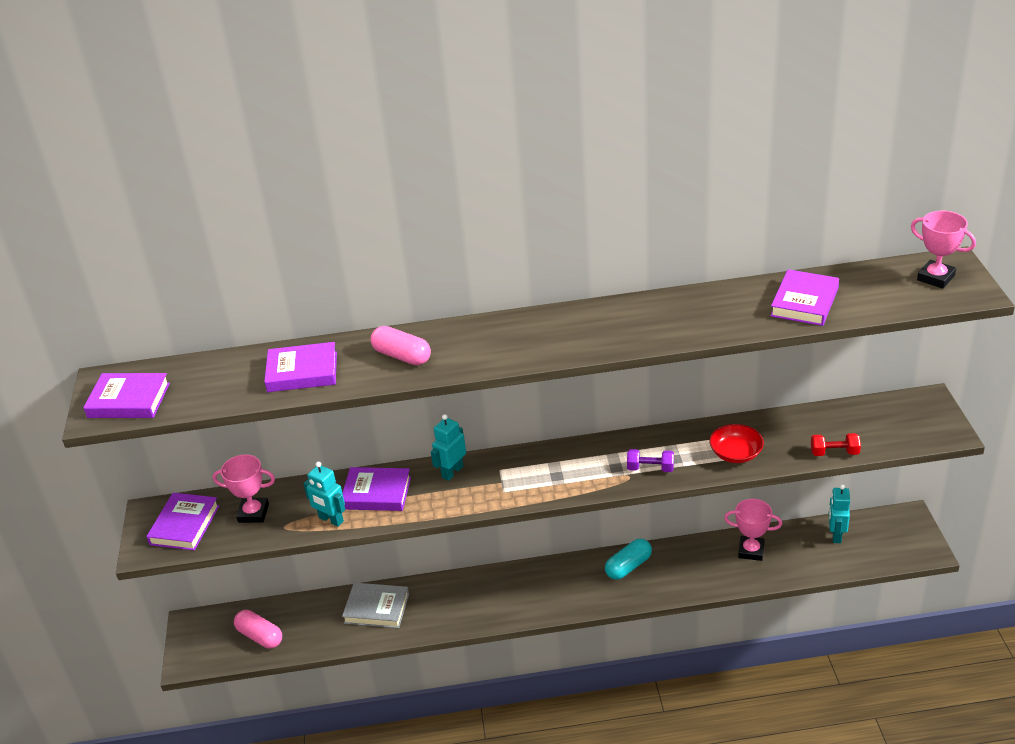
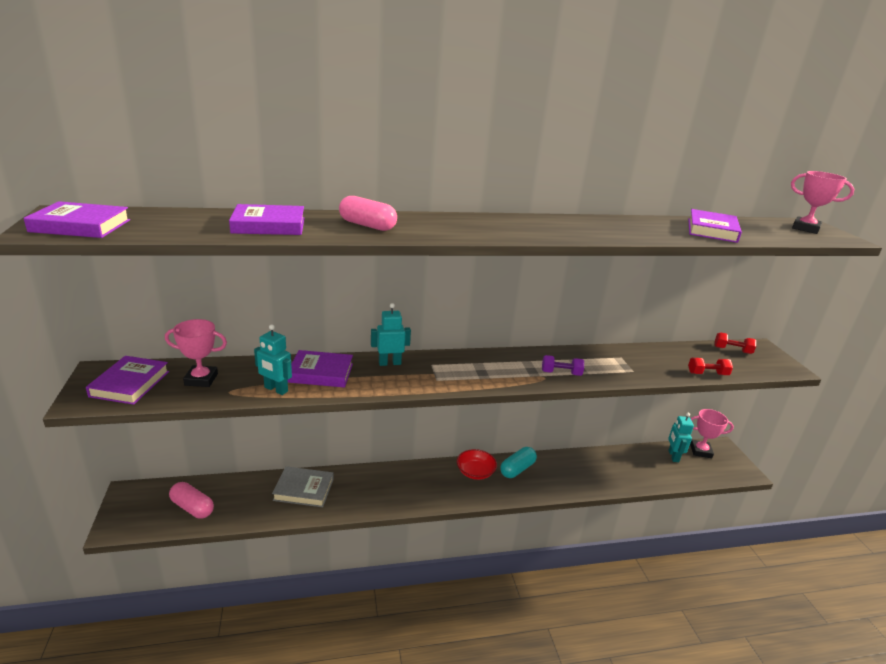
camera: 10 degrees left, 10 degrees down
turquoise robot [431,414,466,481] -> turquoise robot turned 45 degrees clockwise [371,303,411,366]
red bowl [709,424,764,463] -> red bowl moved to [457,449,497,480]
pink trophy [724,499,782,561] -> pink trophy moved to [690,409,734,458]
none -> red dumbbell [715,333,756,354]

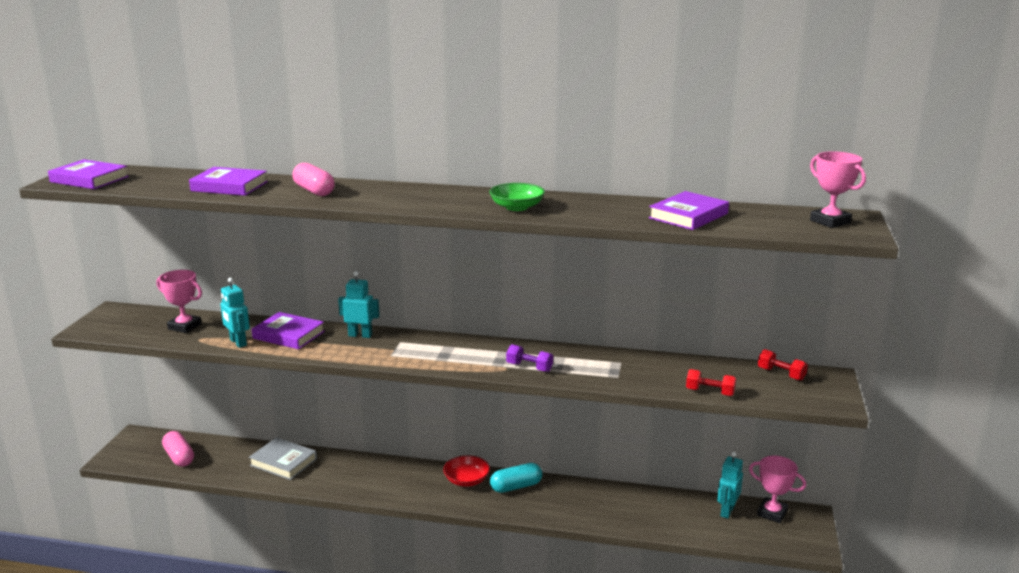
camera: 25 degrees right, 5 degrees down
purple book [86,356,169,405] -> none
none -> green bowl [489,183,545,211]

